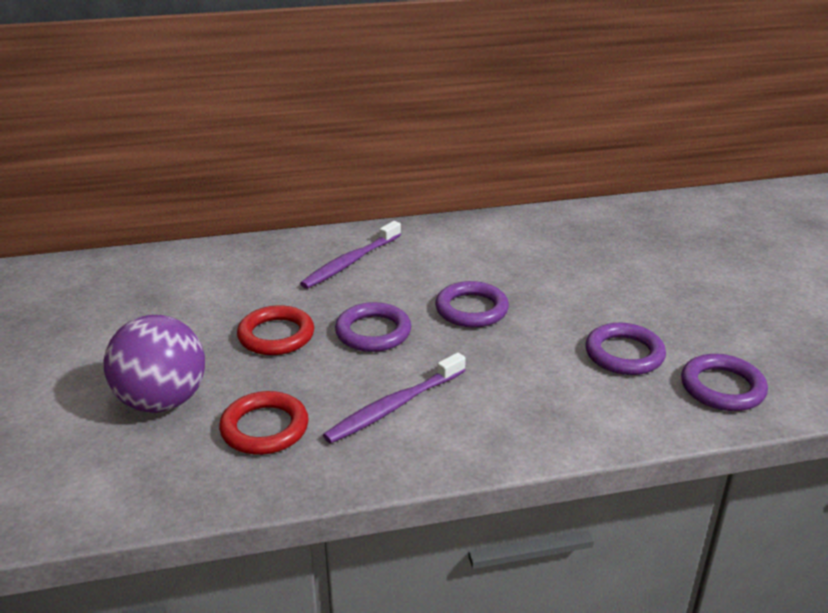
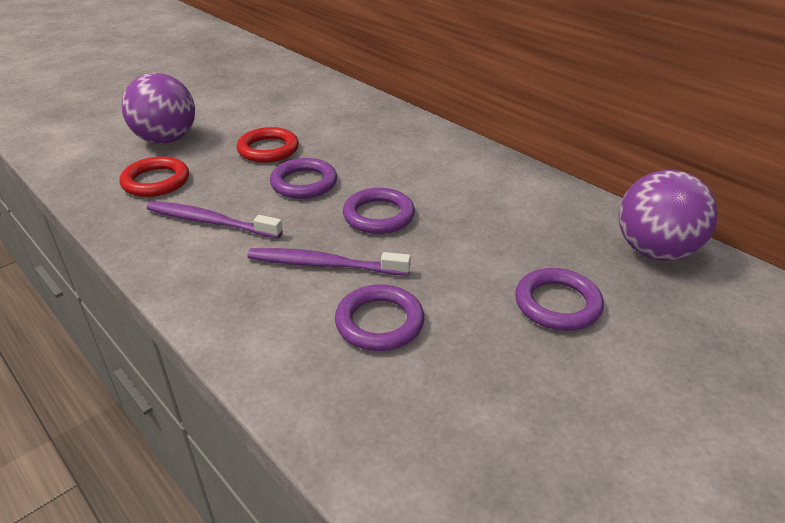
camera: 60 degrees right, 5 degrees up
purple toothbrush [300,221,401,289] -> purple toothbrush moved to [247,248,411,275]
purple ring [681,354,768,411] -> purple ring moved to [515,268,604,331]
none -> purple ball [618,170,718,261]

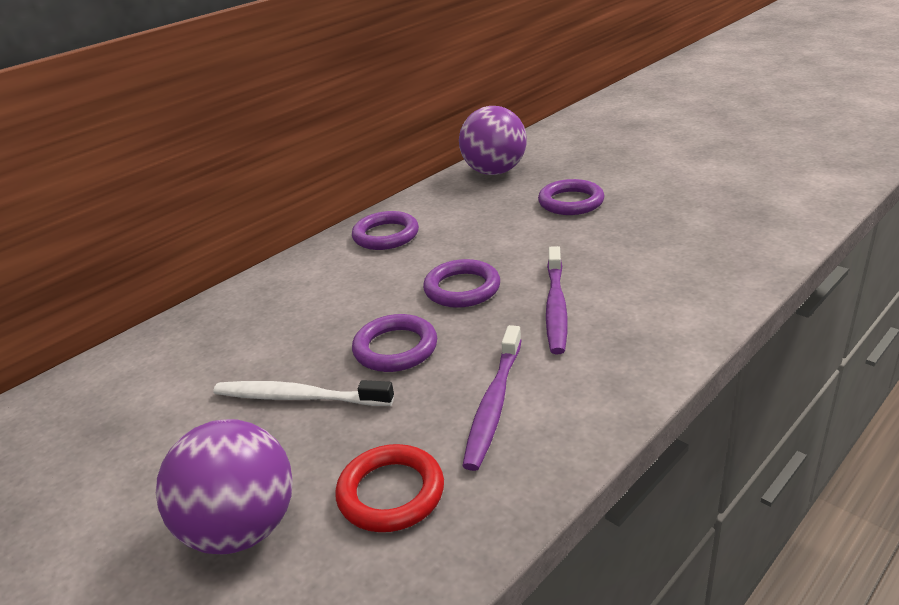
camera: 90 degrees left, 5 degrees down
red ring [236,127,299,163] -> white toothbrush [213,380,394,406]
purple ring [335,284,424,351] -> purple ring moved to [352,211,419,250]

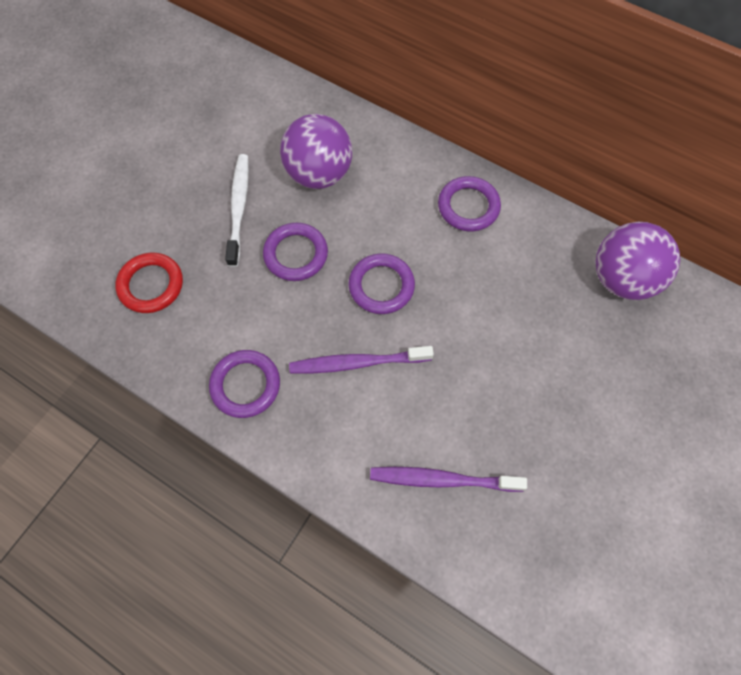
camera: 75 degrees right, 35 degrees up
purple ball [156,419,293,554] -> purple ball moved to [280,114,352,189]
purple toothbrush [462,325,522,471] -> purple toothbrush moved to [370,467,527,492]
purple ring [538,179,604,215] -> purple ring moved to [209,350,280,418]

